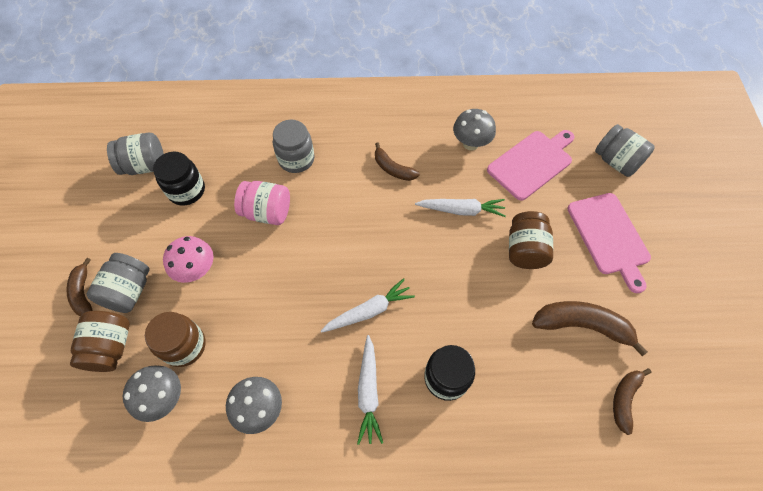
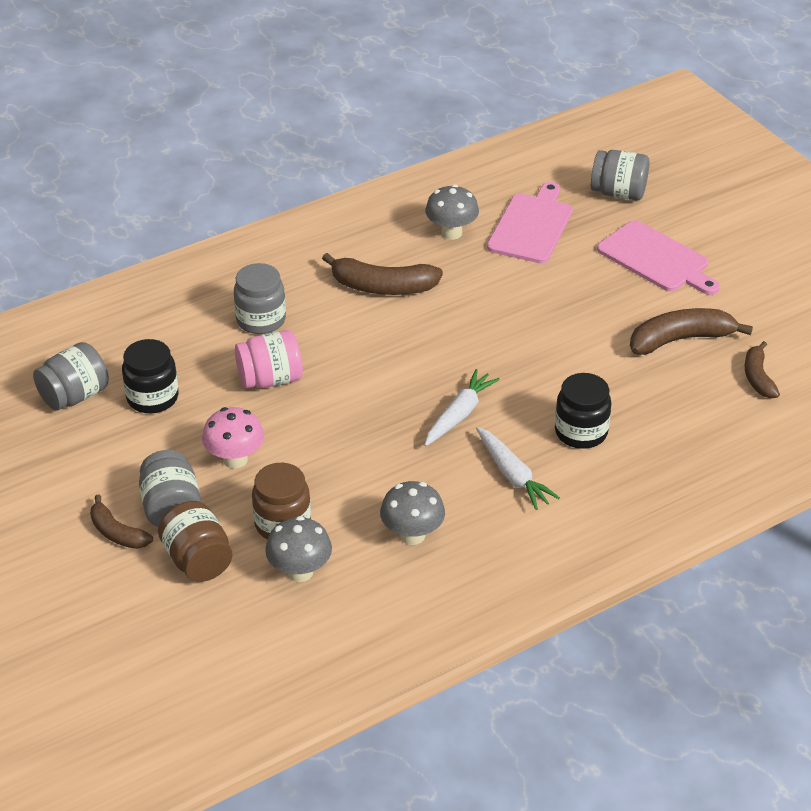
camera: 30 degrees left, 20 degrees down
brown banana [375,143,420,181] -> brown banana [322,253,443,295], size x1.63
white carrot [415,199,506,217] -> none
brown jar [509,211,553,269] -> none

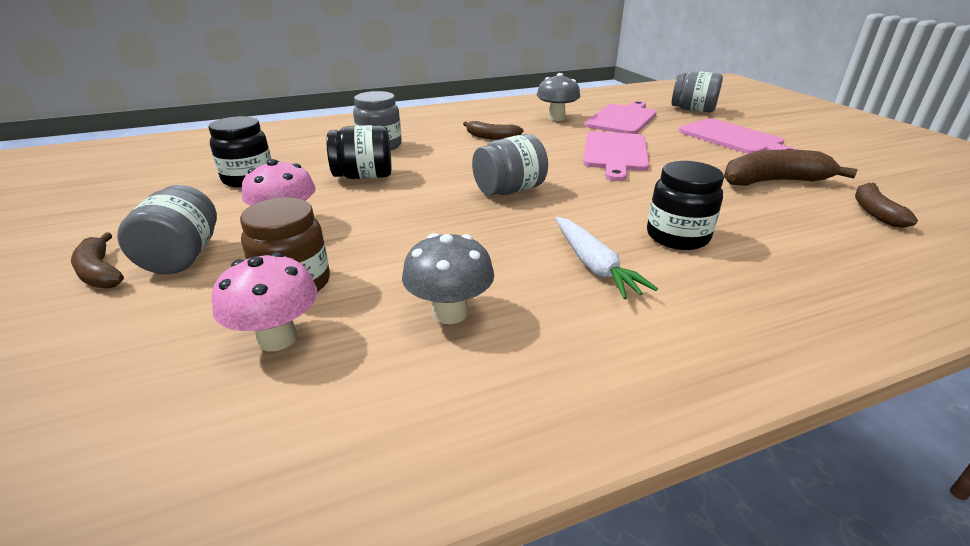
camera: 10 degrees right, 10 degrees down
grey jar [33,342,109,411] -> grey jar moved to [472,134,548,196]
brown jar [158,501,232,582] -> none
pink jar [235,330,303,389] -> black jar [327,125,392,179]
grey mushroom [265,516,332,582] -> pink mushroom [212,252,317,351]
brown banana [322,253,443,295] -> brown banana [463,121,524,140], size x0.61
white carrot [425,369,500,446] -> none
none -> pink cutting board [583,131,649,181]

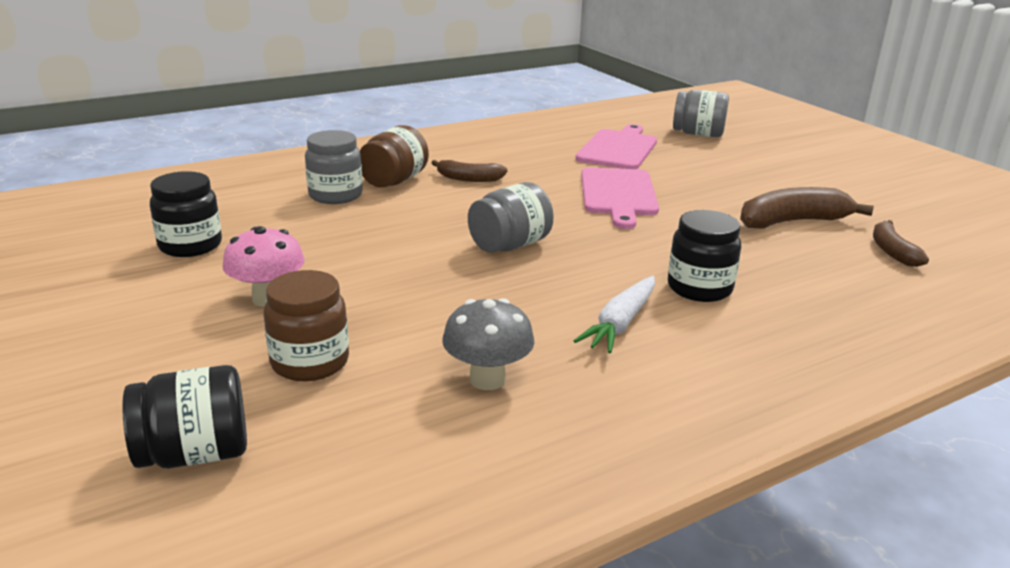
camera: 10 degrees left, 5 degrees down
brown banana [71,233,124,288] -> none
grey jar [117,185,217,274] -> none
pink mushroom [212,252,317,351] -> none
black jar [327,125,392,179] -> black jar moved to [122,365,247,468]
grey mushroom [537,73,580,121] -> none
white carrot [555,217,658,299] -> white carrot turned 60 degrees clockwise [574,276,655,353]
pink cutting board [679,118,798,154] -> none
none -> brown jar [360,125,429,188]

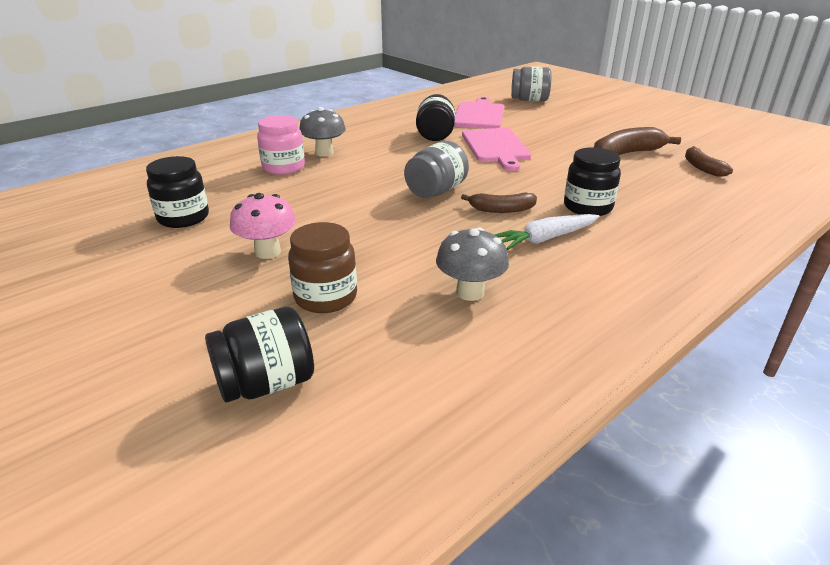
camera: 10 degrees left, 5 degrees up
grey jar [305,130,363,204] -> pink jar [257,115,305,175]
brown jar [360,125,429,188] -> grey mushroom [300,107,346,157]
brown banana [432,160,508,182] -> brown banana moved to [461,192,537,213]
white carrot [574,276,655,353] -> white carrot turned 45 degrees clockwise [494,214,600,250]
none -> black jar [416,94,455,141]

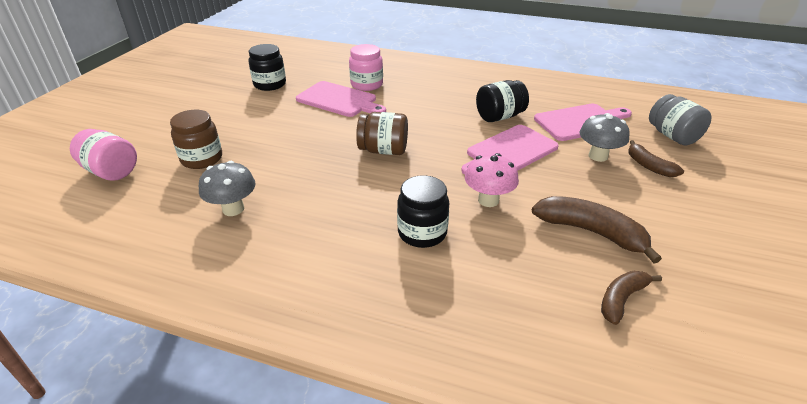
camera: 60 degrees right, 5 degrees up
black jar [205,307,314,402] -> pink jar [70,129,137,181]
pink mushroom [230,193,296,259] -> pink mushroom moved to [465,153,519,207]
grey mushroom [300,107,346,157] -> grey mushroom moved to [580,113,630,162]
grey jar [404,141,469,198] -> brown jar [356,112,408,155]
brown banana [461,192,537,213] -> brown banana moved to [629,140,684,177]
white carrot [494,214,600,250] -> none
none -> pink cutting board [296,81,386,117]

